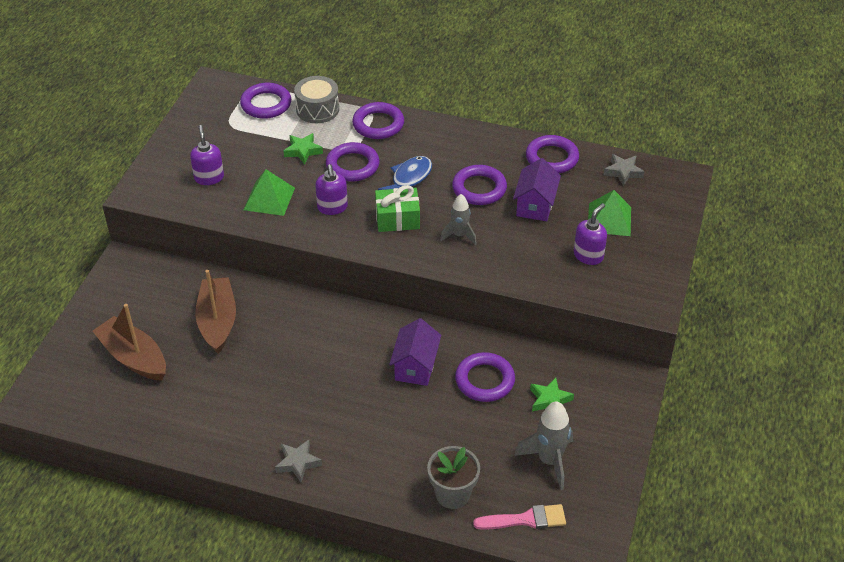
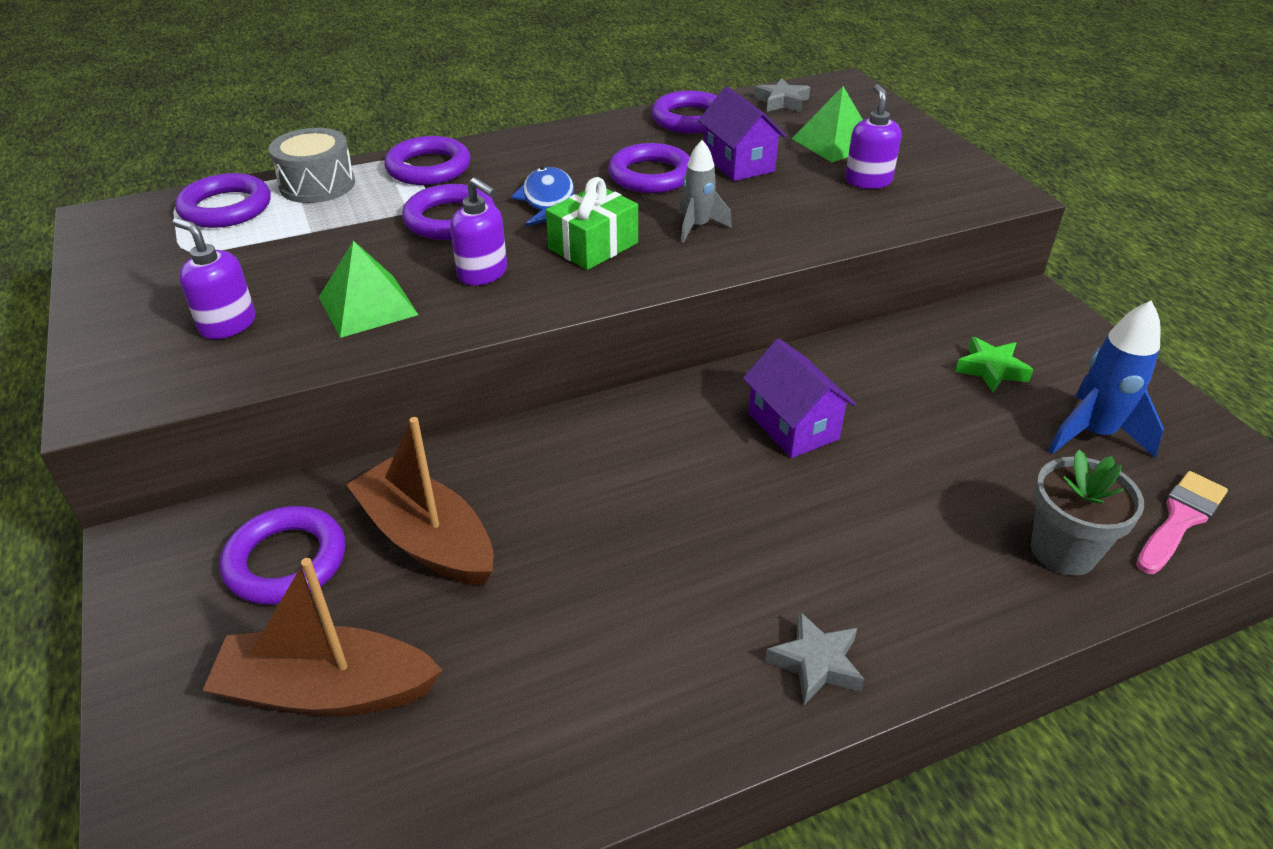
camera: 40 degrees left, 5 degrees down
green star [284,133,323,165] -> none
purple ring [455,352,515,402] -> purple ring moved to [220,506,345,604]
grey rocket [514,401,573,490] -> blue rocket [1048,300,1164,458]

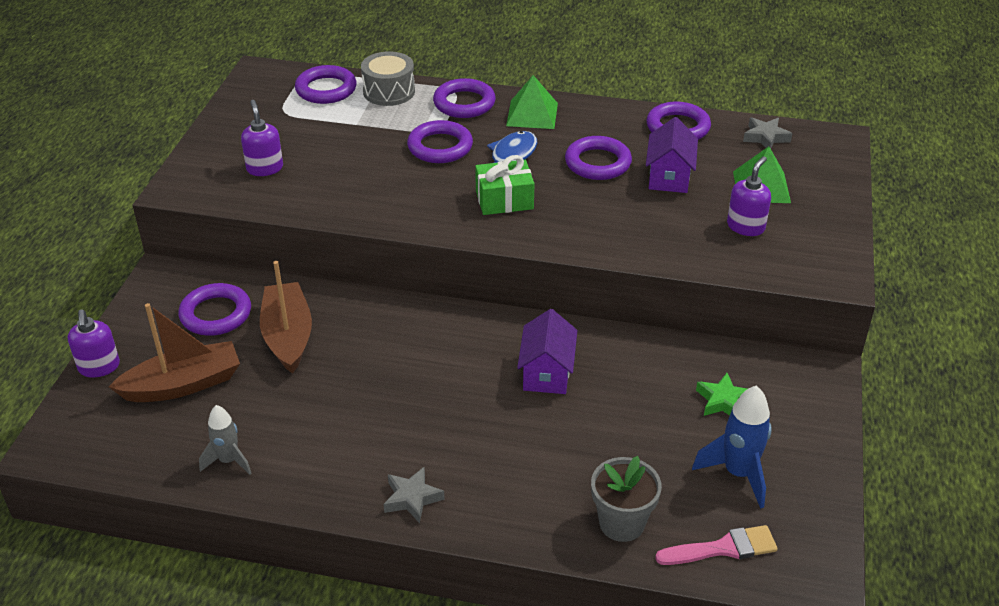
camera: 35 degrees right, 0 degrees up
brown boat [202,558,443,717] -> brown boat turned 120 degrees clockwise [109,303,240,402]
green pyramid [319,241,419,338] -> green pyramid moved to [506,75,558,129]
purple soap dispenser [450,177,507,286] -> purple soap dispenser moved to [68,310,120,377]
grey rocket [679,140,732,243] -> grey rocket moved to [199,405,252,475]

